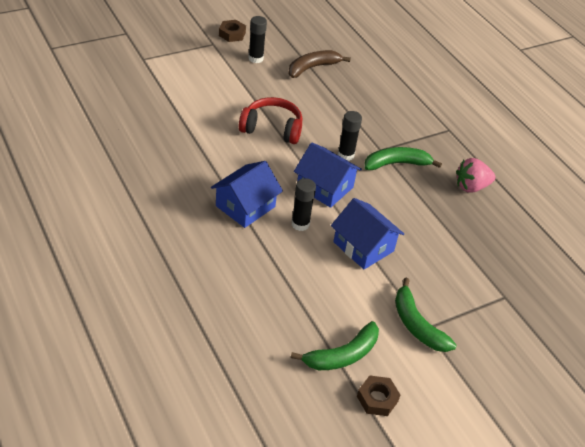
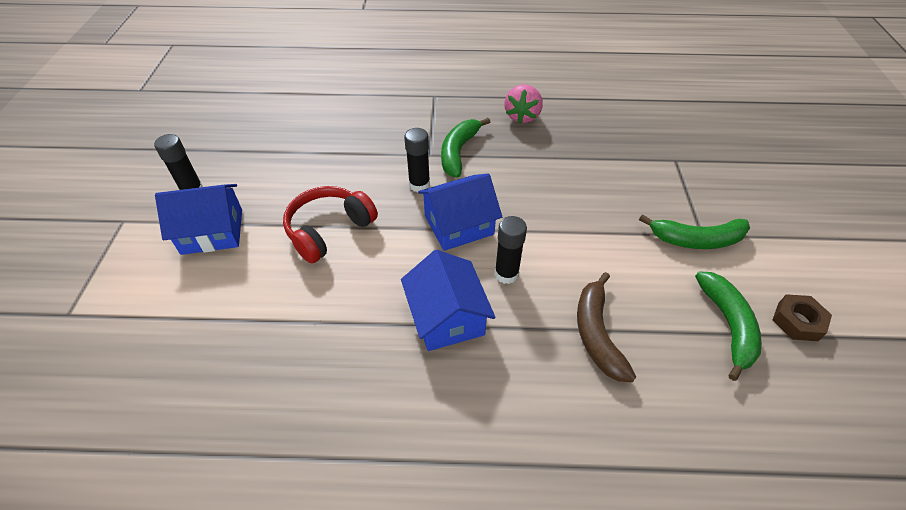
camera: 55 degrees left, 5 degrees up
brown nut [219,20,246,42] -> none
brown banana [288,50,351,78] -> brown banana moved to [577,272,636,382]
blue house [331,198,404,269] -> blue house moved to [155,184,242,255]

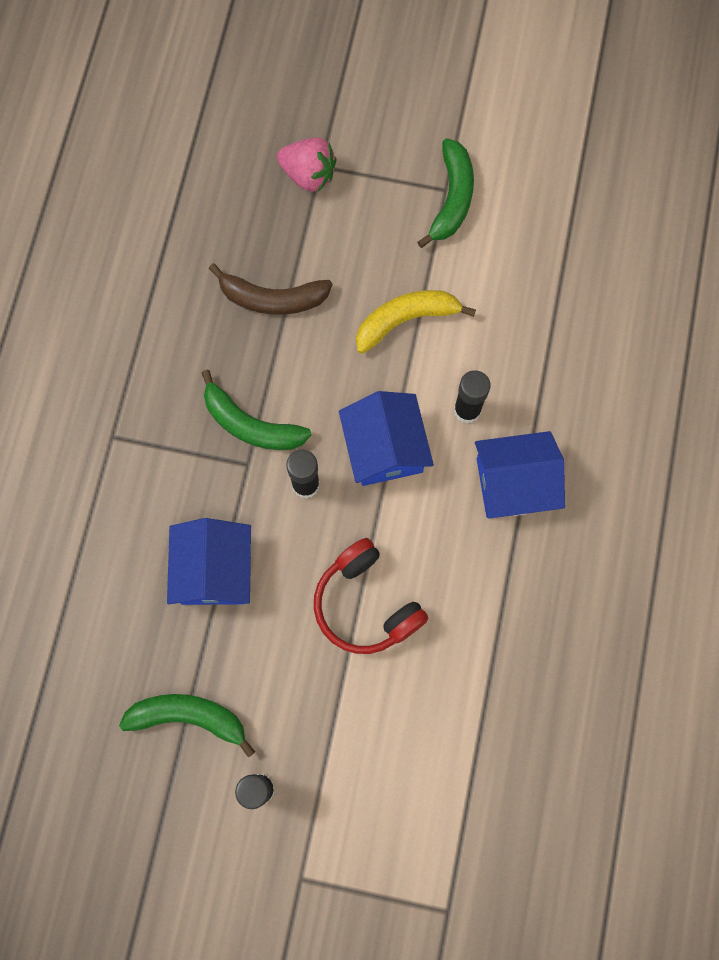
camera: 80 degrees left, 25 degrees up
blue house [155,184,242,255] -> blue house moved to [167,518,251,605]
pink strawberry [504,85,543,124] -> pink strawberry moved to [276,138,336,192]
brown banana [577,272,636,382] -> brown banana moved to [209,263,332,315]
green banana [695,271,762,381] -> green banana moved to [119,694,255,758]
brown nut [773,294,832,341] -> none
none -> yellow banana [356,290,476,354]

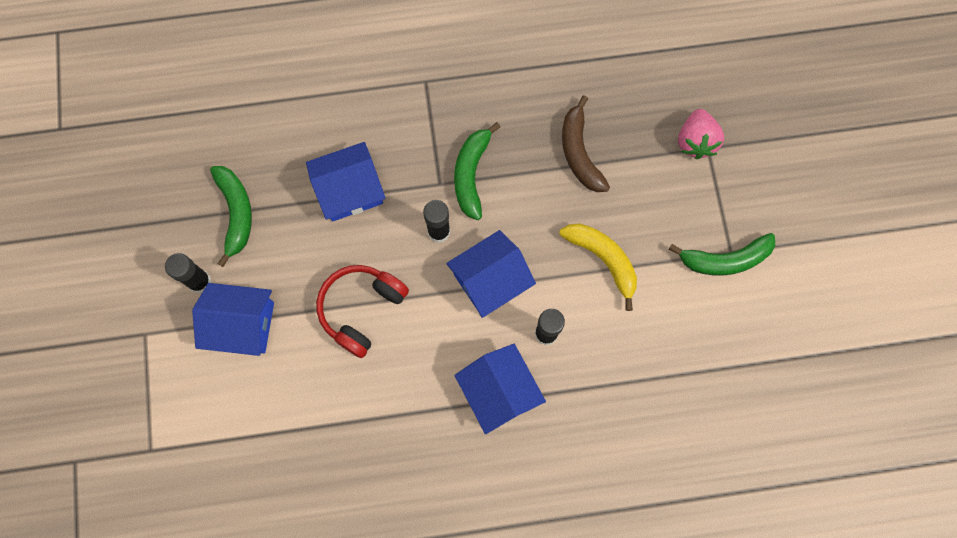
camera: 70 degrees right, 0 degrees up
none -> blue house [192,283,274,356]

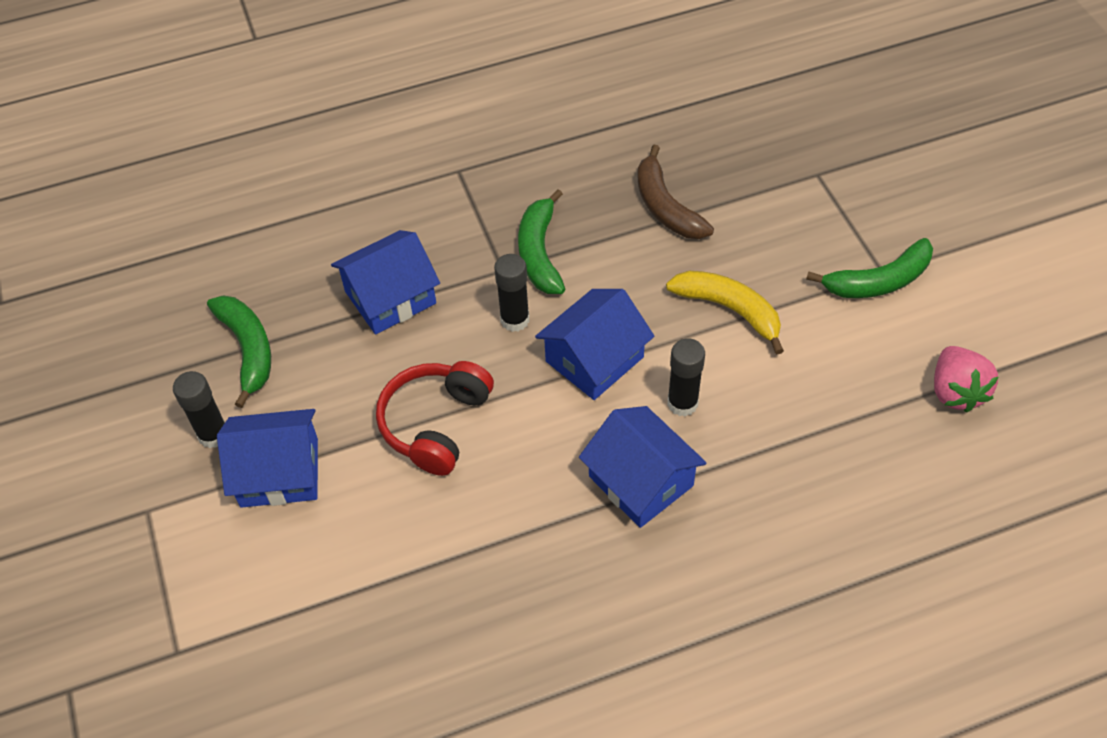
camera: 10 degrees left, 20 degrees down
pink strawberry [678,109,724,159] -> pink strawberry moved to [934,346,998,413]

